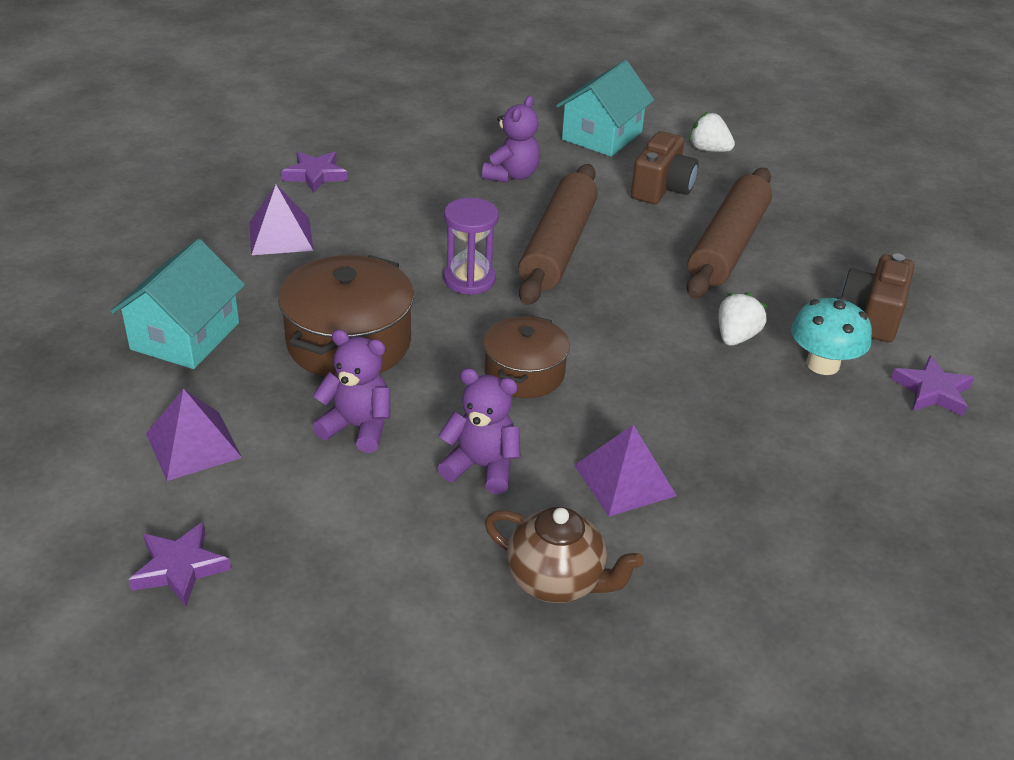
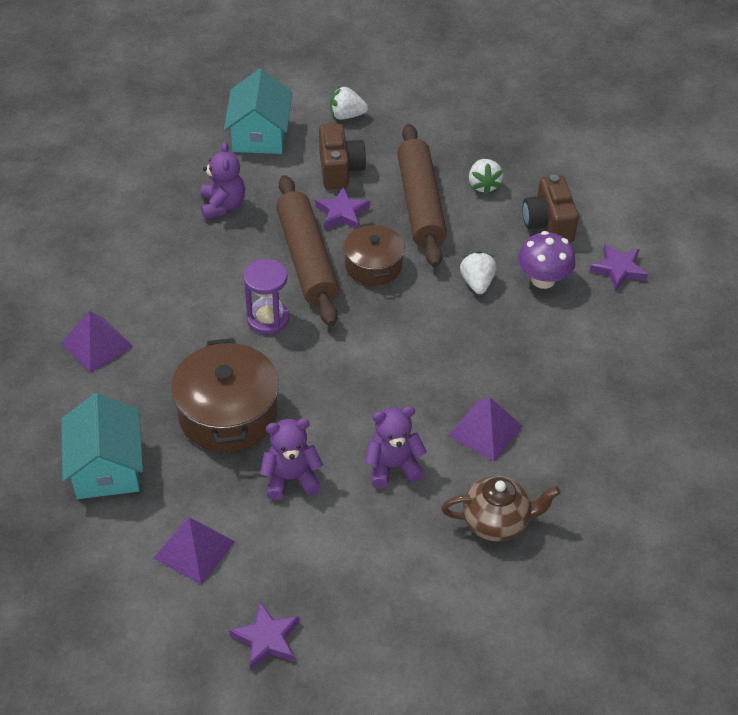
camera: 30 degrees left, 10 degrees up
purple star [281,152,348,193] -> purple star moved to [315,187,370,229]
brown pot [484,315,570,398] -> brown pot moved to [344,223,405,286]
turquoise mushroom [791,297,872,375] -> purple mushroom [517,231,576,289]
none -> white strawberry [469,159,503,195]

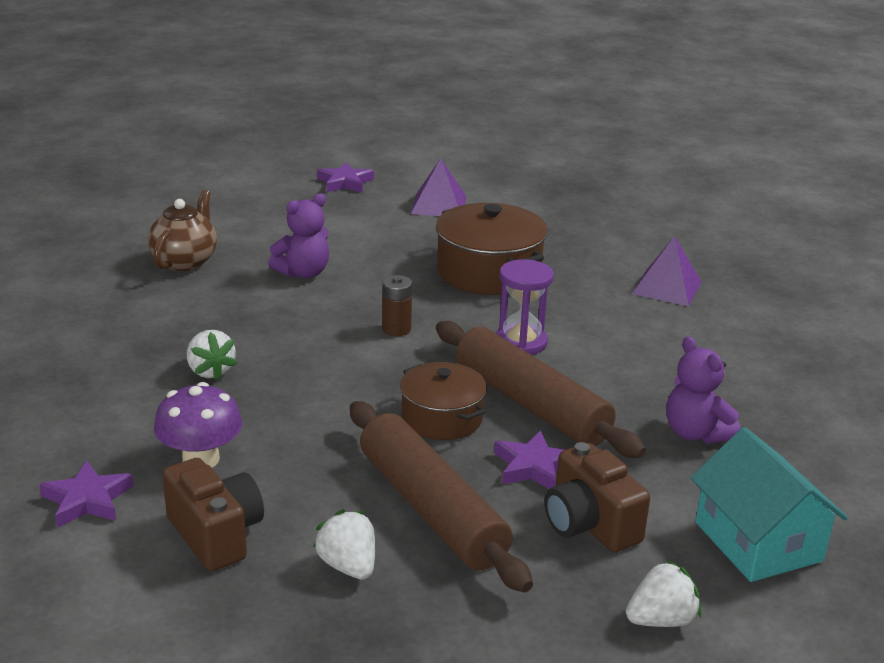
camera: 155 degrees right, 20 degrees down
turquoise house [61,393,143,499] -> none
purple teddy bear [260,419,323,500] -> none
brown teapot [441,476,561,542] -> brown teapot turned 135 degrees clockwise [148,190,217,271]
purple pyramid [448,397,522,462] -> none
white strawberry [460,251,497,294] -> white strawberry moved to [187,330,237,380]
none -> brown battery [382,275,412,336]

